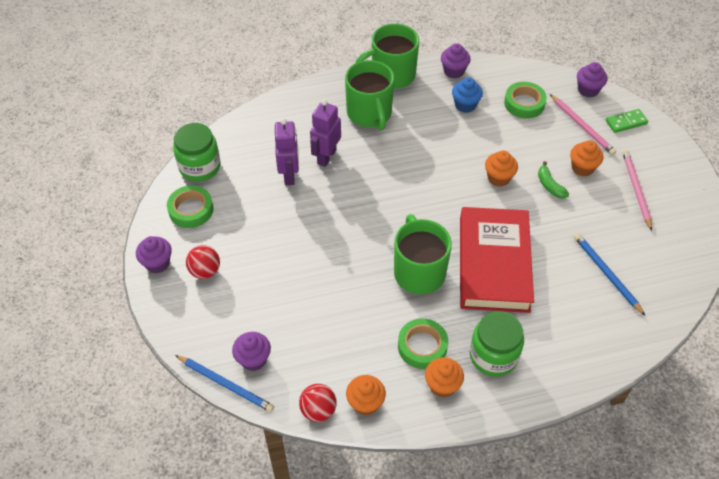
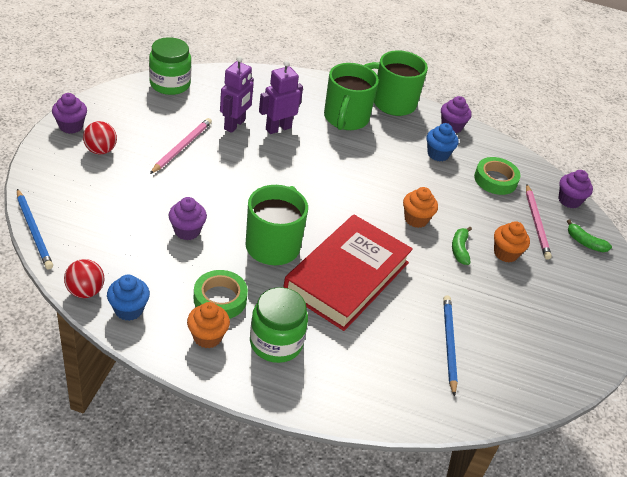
camera: 25 degrees right, 10 degrees down
green tape [167,185,213,228] -> none
purple cupcake [232,332,271,371] -> purple cupcake moved to [169,197,207,240]
orange cupcake [346,375,386,415] -> blue cupcake [107,275,150,321]
green domino [606,109,648,133] -> green banana [567,220,612,252]
pink pencil [622,150,652,231] -> pink pencil moved to [150,118,212,174]

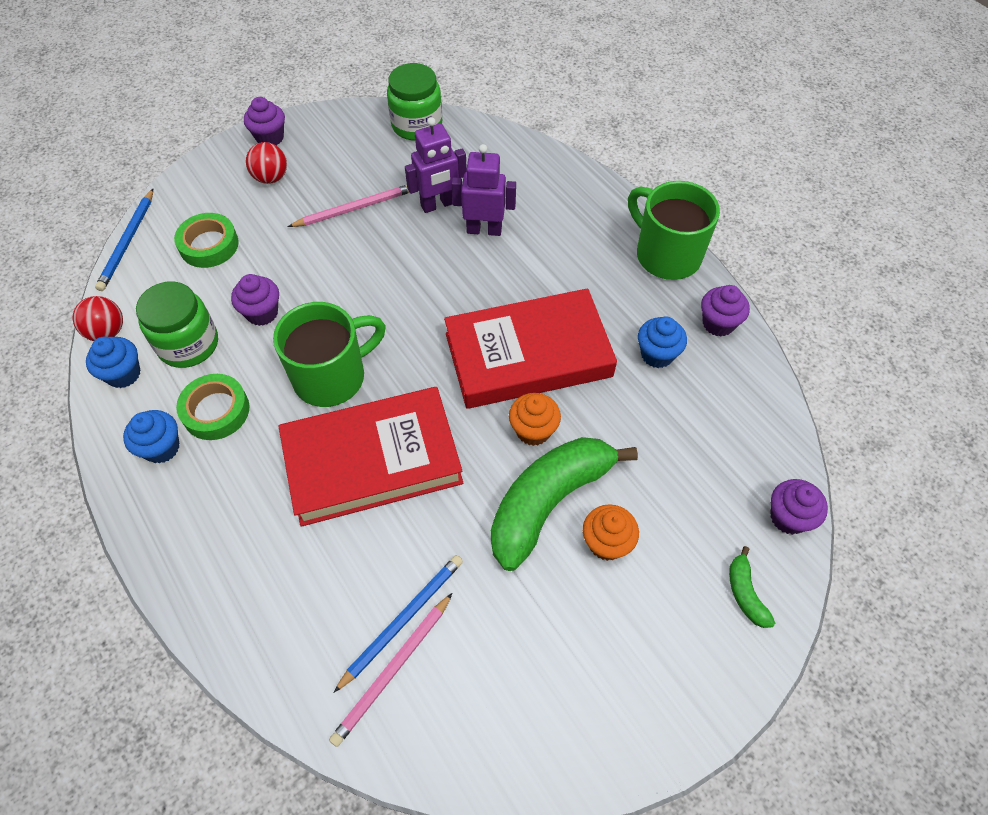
camera: 45 degrees right, 15 degrees up
orange cupcake [187,302,230,348] -> blue cupcake [123,410,179,464]
green jar [250,287,308,363] -> green jar moved to [136,281,218,368]
green mug [324,63,379,130] -> none
green banana [452,227,472,265] -> green banana [491,437,638,571], size x2.34
green tape [474,157,521,195] -> green tape moved to [174,213,239,268]
pink pencil [526,184,552,260] -> pink pencil moved to [329,593,452,747]
none -> red book [444,288,617,409]

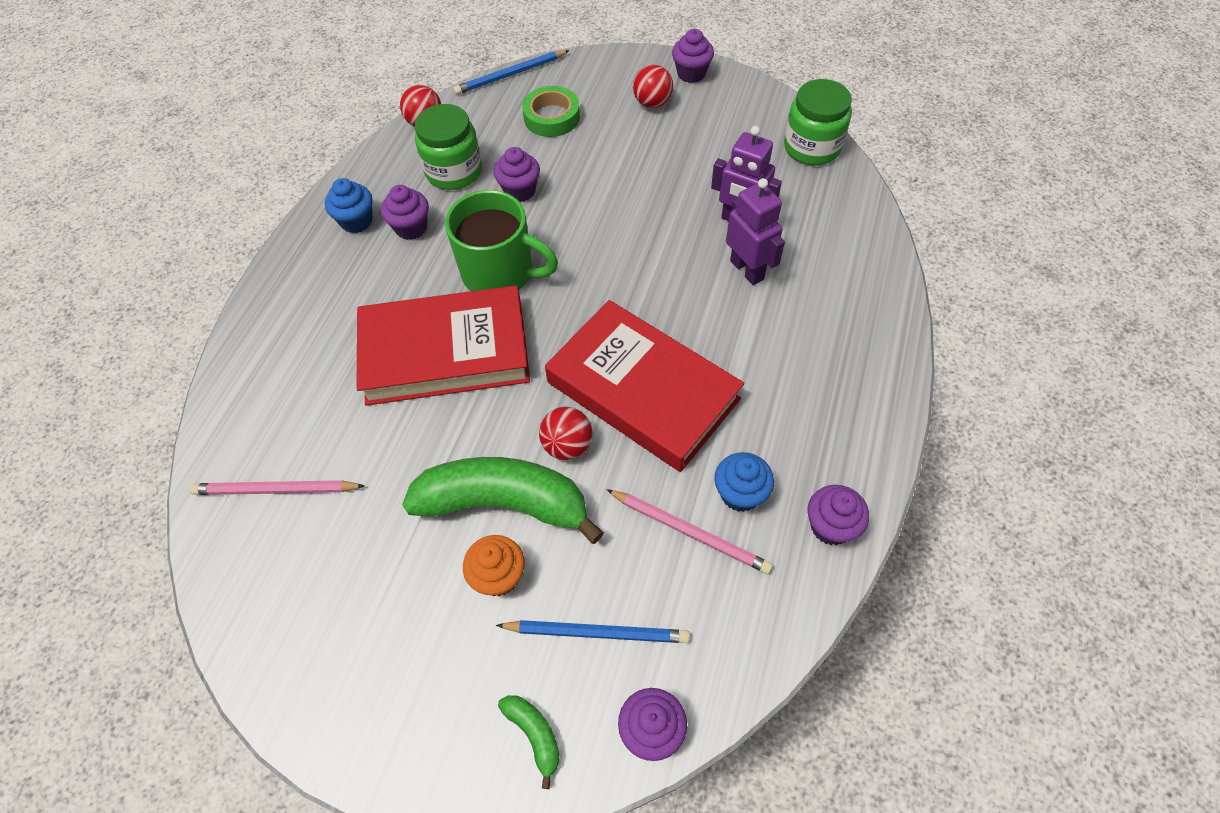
camera: 55 degrees right, 0 degrees up
blue cupcake [86,337,141,388] -> none
green tape [176,374,249,440] -> purple cupcake [381,185,429,240]
red book [279,387,463,527] -> red book turned 45 degrees counterclockwise [357,285,530,406]
pink pencil [288,185,410,227] -> pink pencil moved to [606,489,773,574]
blue pencil [333,555,463,693] -> blue pencil moved to [496,620,690,643]
orange cupcake [509,393,561,446] -> red ball [539,407,592,460]
green mug [628,181,720,280] -> none
green banana [729,546,775,628] -> green banana turned 105 degrees clockwise [498,695,560,789]

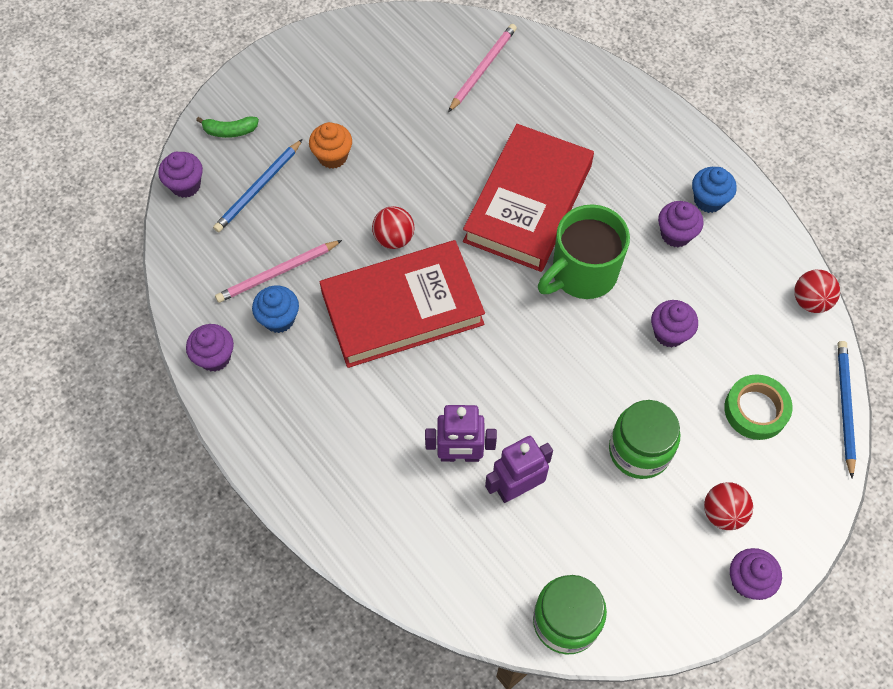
camera: 120 degrees right, 5 degrees up
green banana [402,457,604,544] -> none
green jar [415,104,482,190] -> green jar moved to [609,400,681,479]

